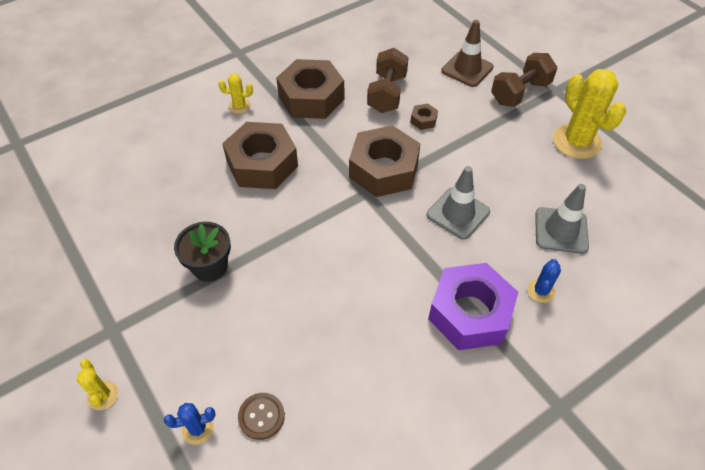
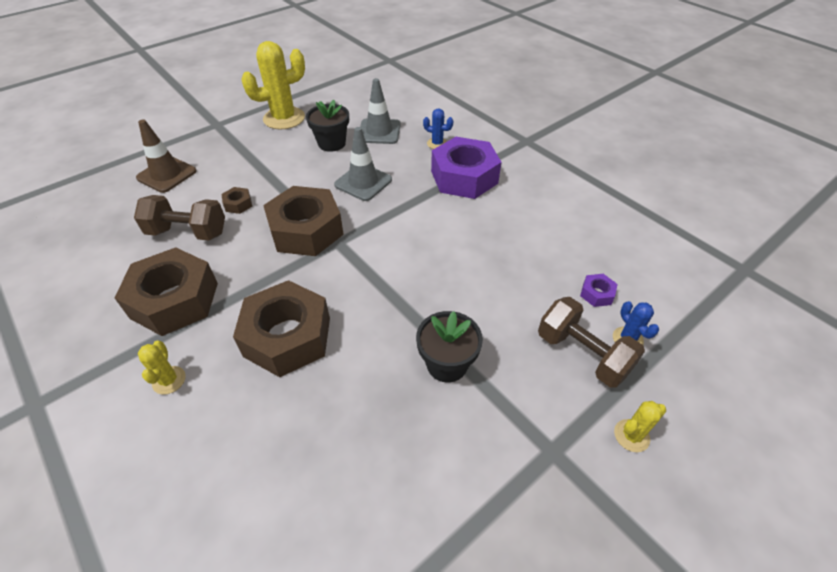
camera: 95 degrees left, 5 degrees down
brown button [238,393,285,440] -> purple nut [580,274,618,307]
brown dumbbell [491,53,557,107] -> brown dumbbell moved to [538,297,645,388]
none -> black flower pot [306,100,349,152]

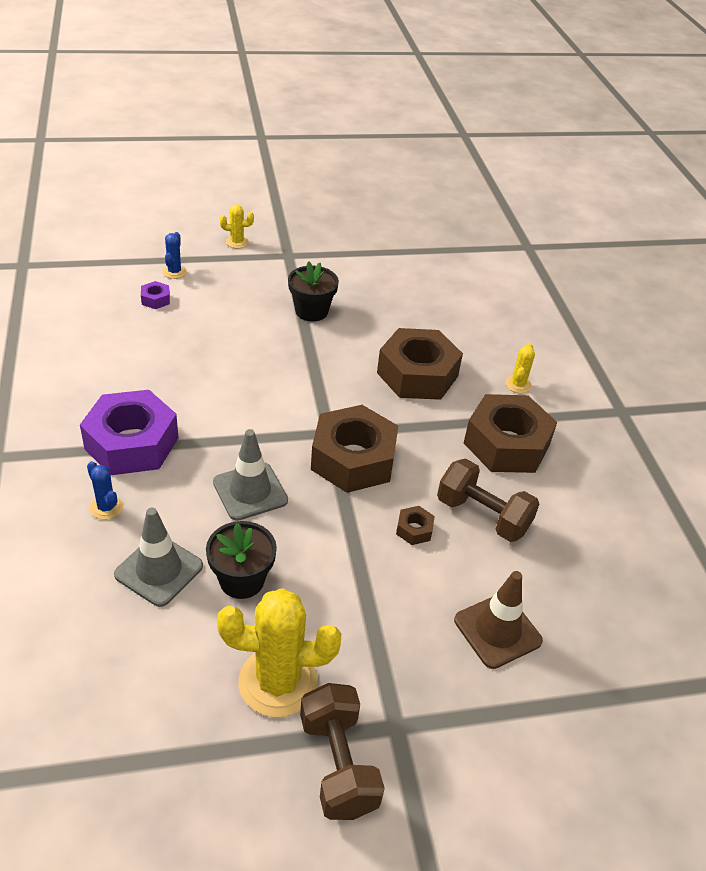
camera: 155 degrees left, 5 degrees down
brown dumbbell [538,297,645,388] -> brown dumbbell moved to [300,683,385,820]

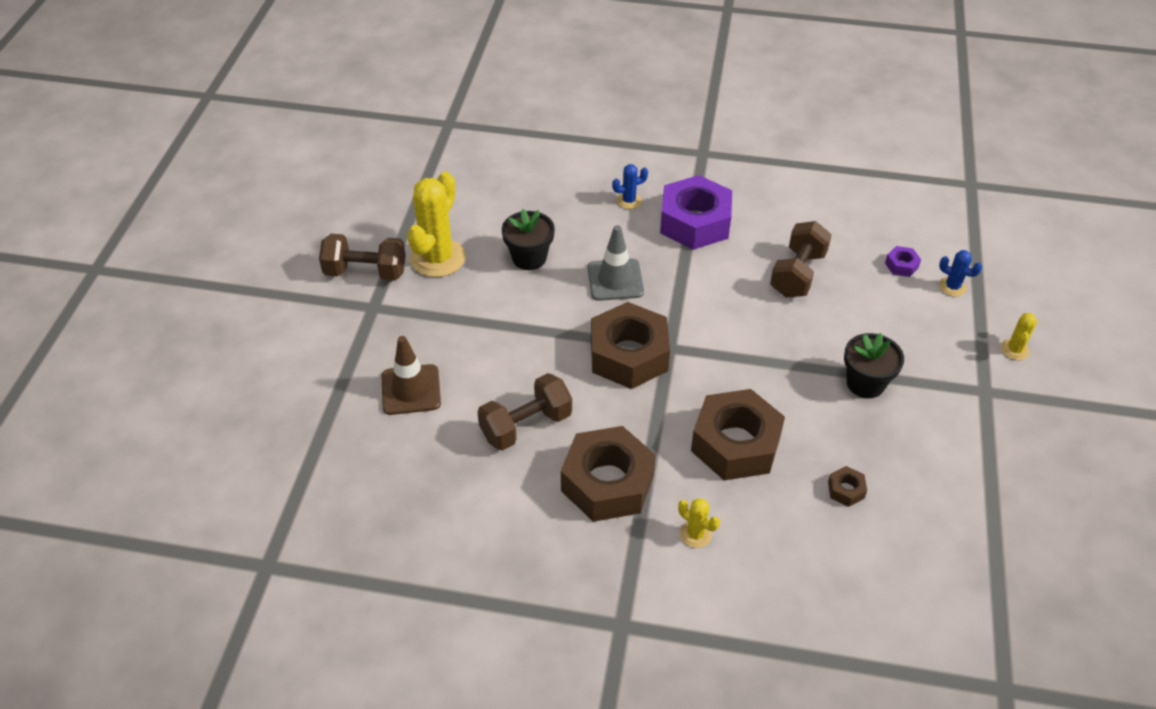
camera: 115 degrees right, 5 degrees up
grey traffic cone [114,508,203,607] -> none
brown nut [396,506,435,545] -> brown nut moved to [828,466,867,507]
none -> brown dumbbell [770,221,832,298]

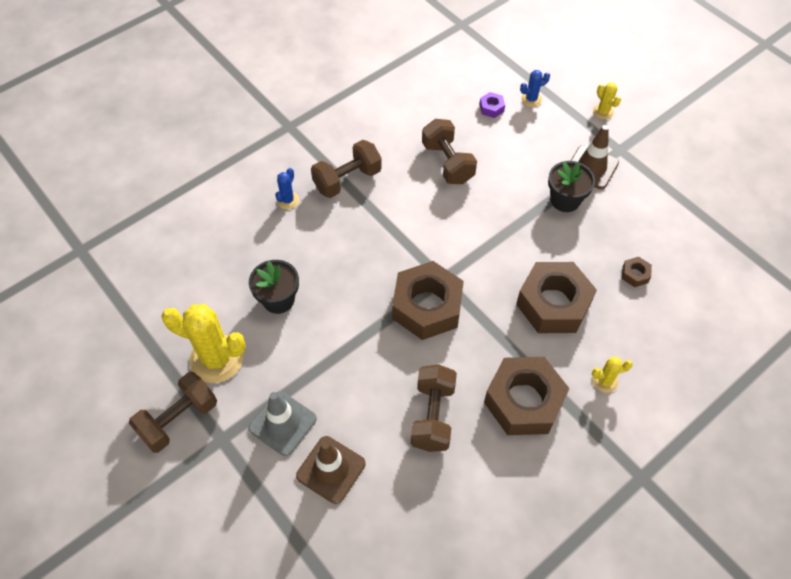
camera: 50 degrees left, 10 degrees up
yellow cactus [407,172,466,277] -> yellow cactus turned 45 degrees counterclockwise [161,304,246,383]
grey traffic cone [587,225,644,301] -> grey traffic cone moved to [248,392,317,456]
purple nut [660,175,732,250] -> brown dumbbell [311,140,382,198]
none -> brown traffic cone [571,125,619,189]

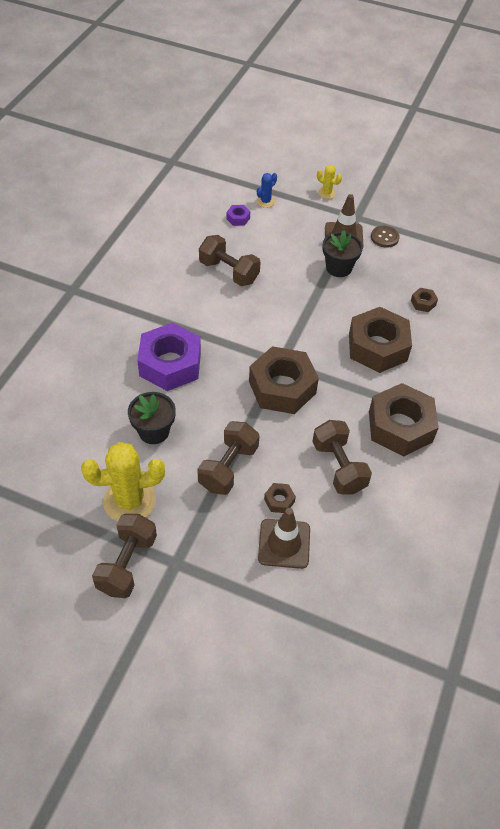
camera: 30 degrees left, 5 degrees down
grey traffic cone [248,392,317,456] -> none
blue cactus [275,168,299,209] -> none
brown dumbbell [311,140,382,198] -> brown dumbbell moved to [197,421,259,495]
yellow cactus [592,357,633,393] -> none
none -> purple nut [137,323,201,391]
none -> brown nut [264,483,296,513]
none -> brown button [371,226,400,248]

